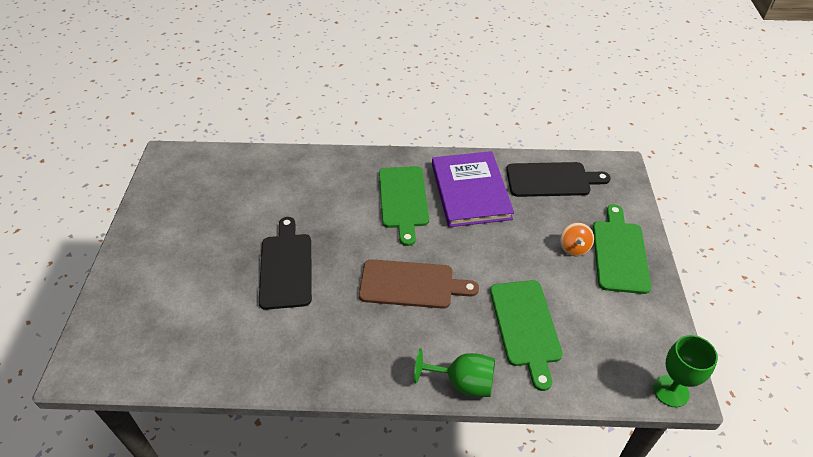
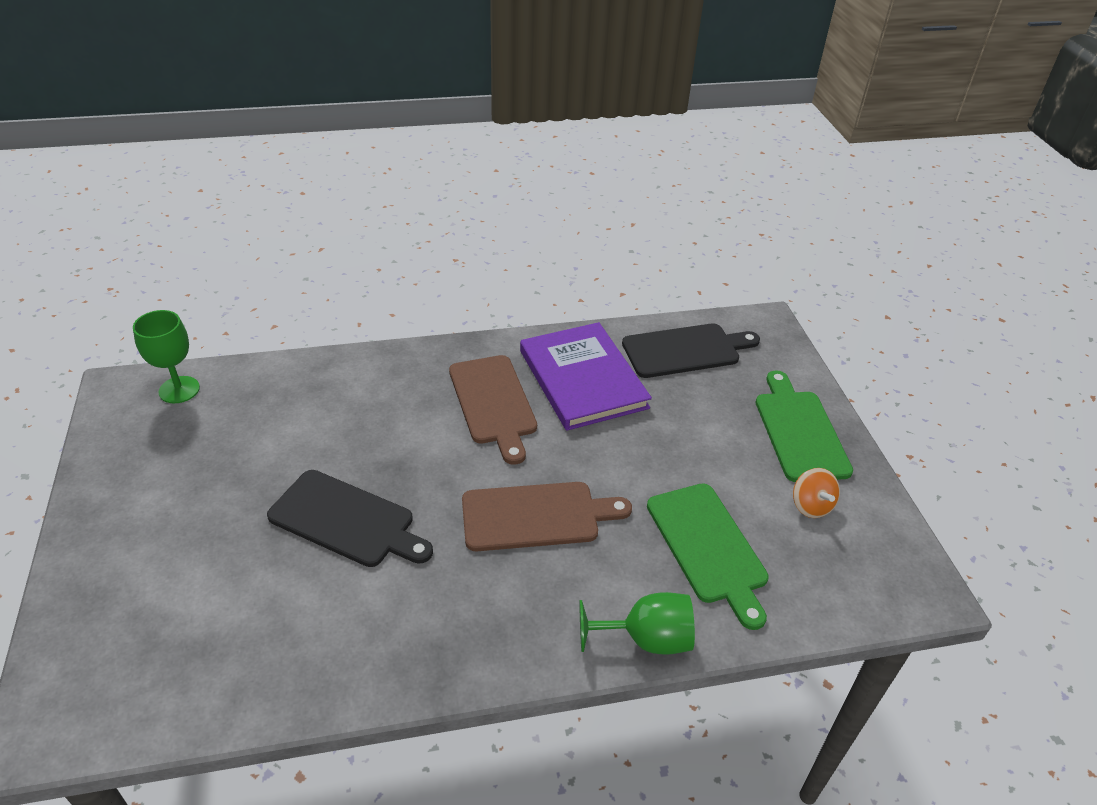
camera: 15 degrees left, 5 degrees down
black cutting board [259,217,312,310] -> black cutting board turned 135 degrees clockwise [267,470,433,567]
green cutting board [379,166,429,246] -> brown cutting board [449,355,537,465]
orange spinning top [560,223,594,256] -> orange spinning top moved to [793,468,840,518]
green goblet [653,335,718,407] -> green goblet moved to [133,310,200,403]

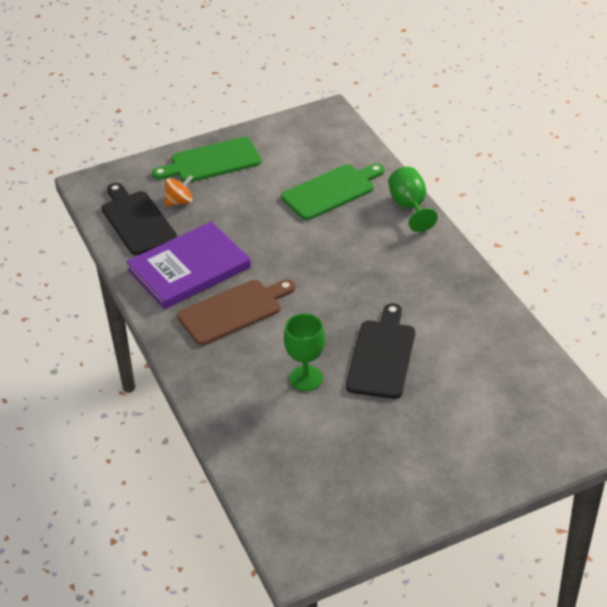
camera: 100 degrees left, 0 degrees up
green goblet [133,310,200,403] -> green goblet moved to [284,313,325,391]
brown cutting board [462,482,632,551] -> none
orange spinning top [793,468,840,518] -> orange spinning top moved to [165,175,193,206]

